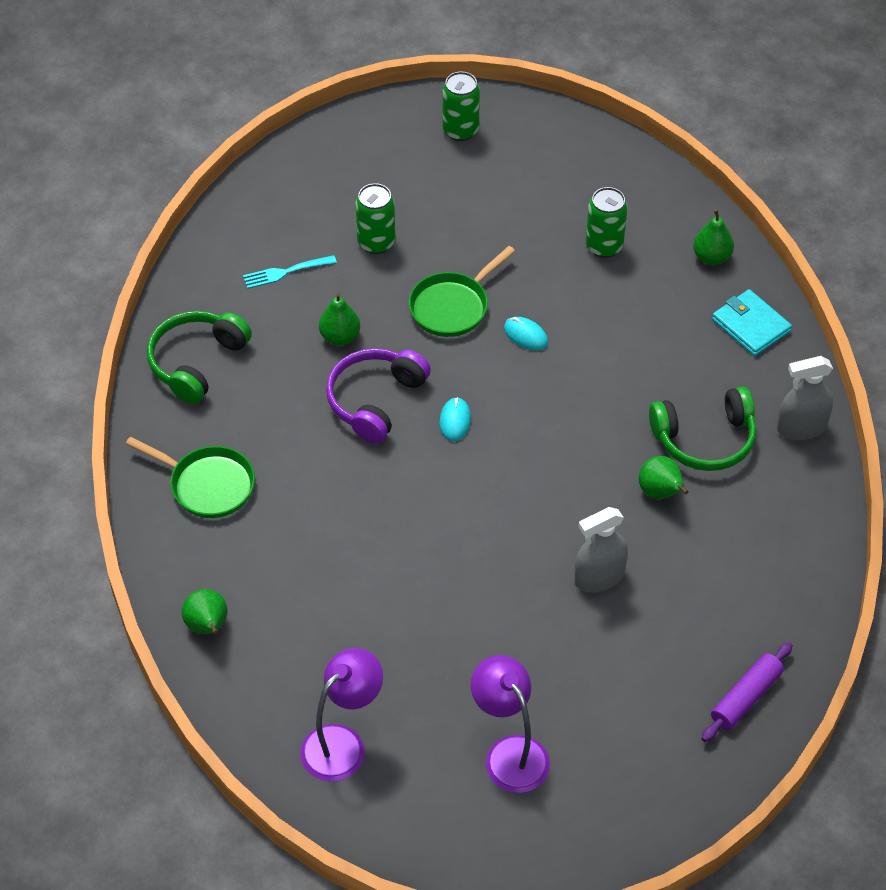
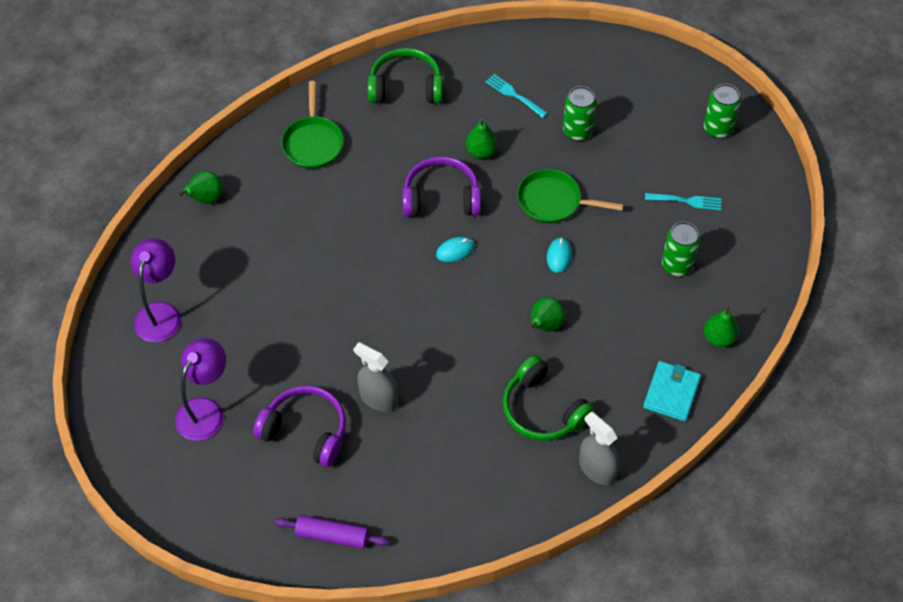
camera: 60 degrees right, 5 degrees up
purple lamp [300,648,383,782] -> purple lamp turned 90 degrees counterclockwise [131,238,181,342]
green pear [639,456,688,499] -> green pear moved to [530,297,565,332]
none -> purple headphones [253,386,346,467]
none -> turquoise fork [645,193,722,211]

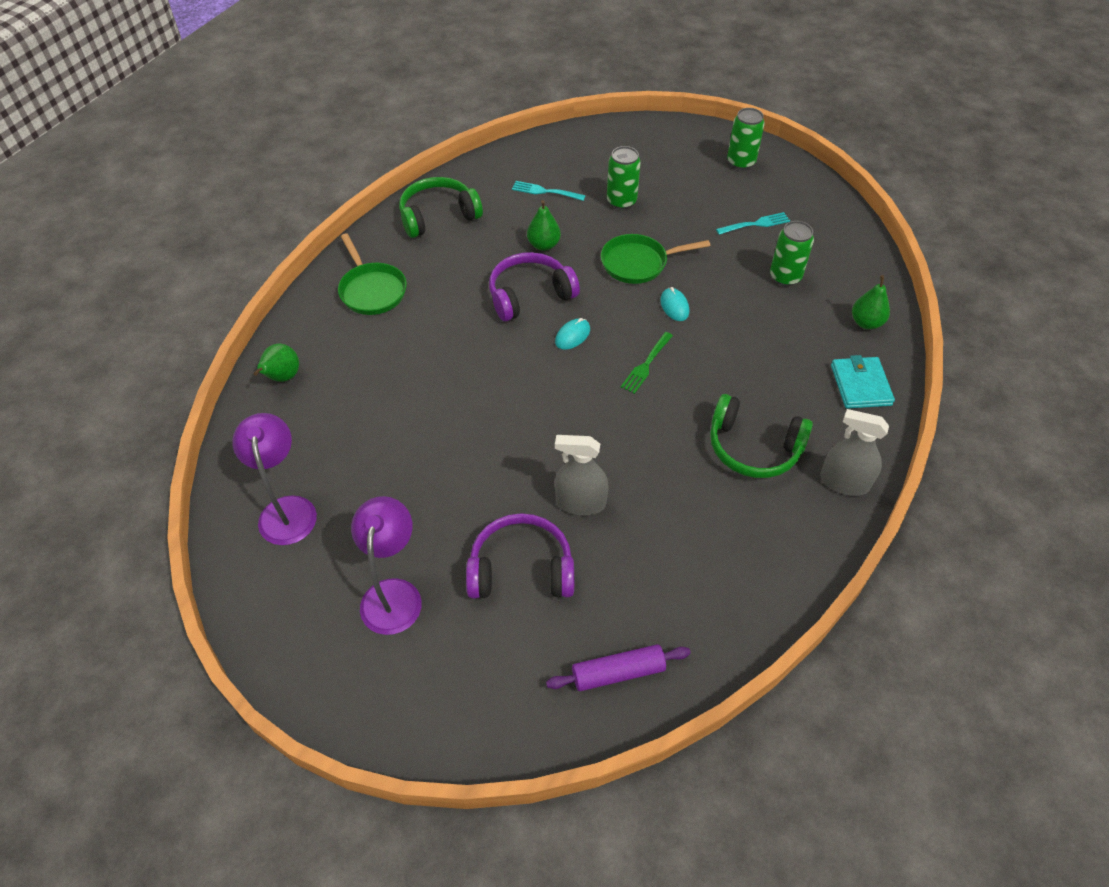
camera: 25 degrees left, 5 degrees down
green pear [530,297,565,332] -> none
none -> green fork [621,332,673,394]

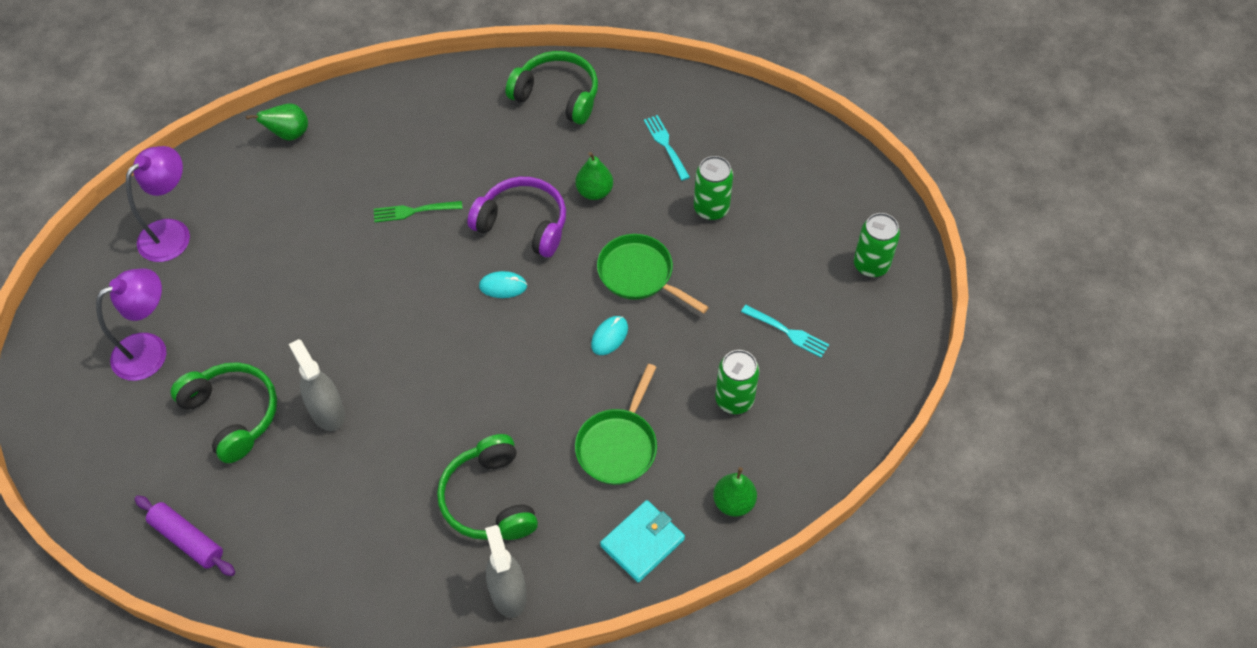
camera: 50 degrees right, 5 degrees up
green pan [338,233,407,315] -> green pan moved to [575,364,657,485]
purple headphones [466,513,574,599] -> green headphones [170,362,277,463]
green fork [621,332,673,394] -> green fork moved to [374,201,463,222]

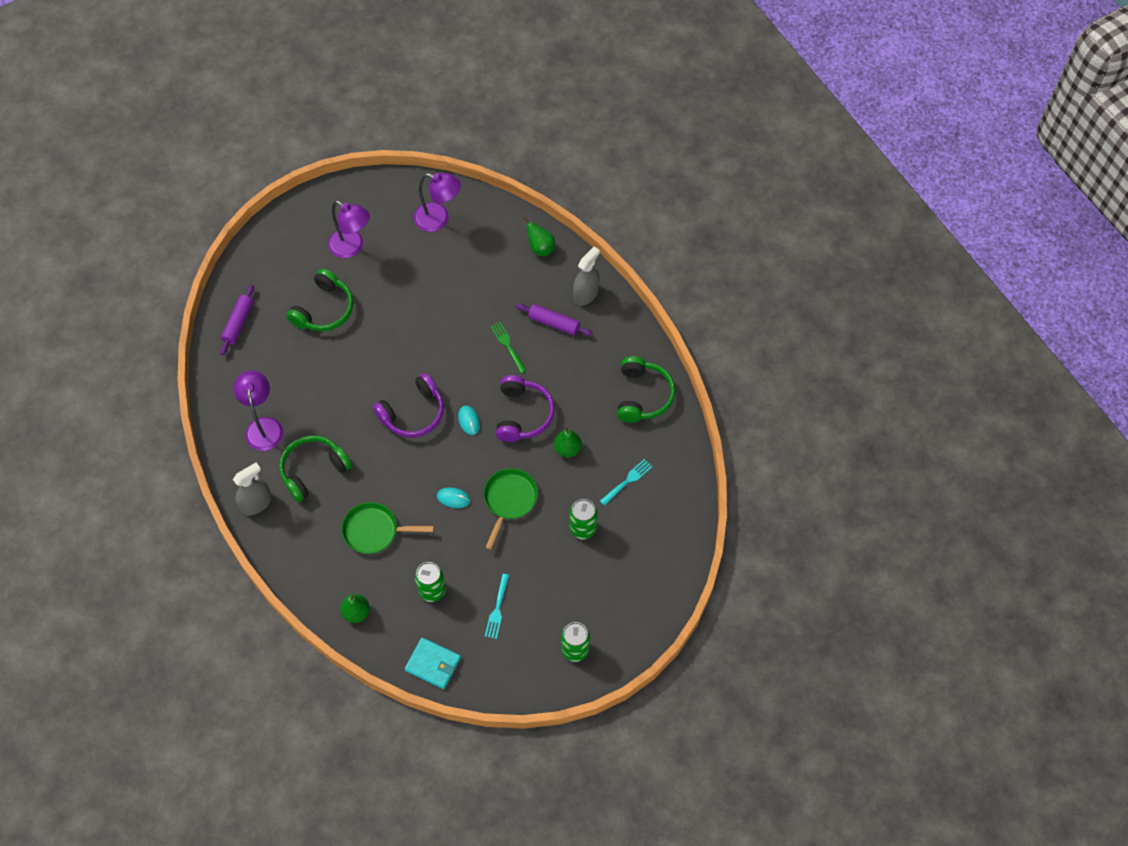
camera: 70 degrees right, 5 degrees up
grey spray bottle [289,339,345,431] -> grey spray bottle moved to [573,247,600,306]
turquoise wallet [600,500,685,583] -> turquoise wallet moved to [405,637,461,689]
none -> purple lamp [233,370,283,451]
none -> purple headphones [373,373,444,437]
none -> purple rolling pin [516,303,593,336]

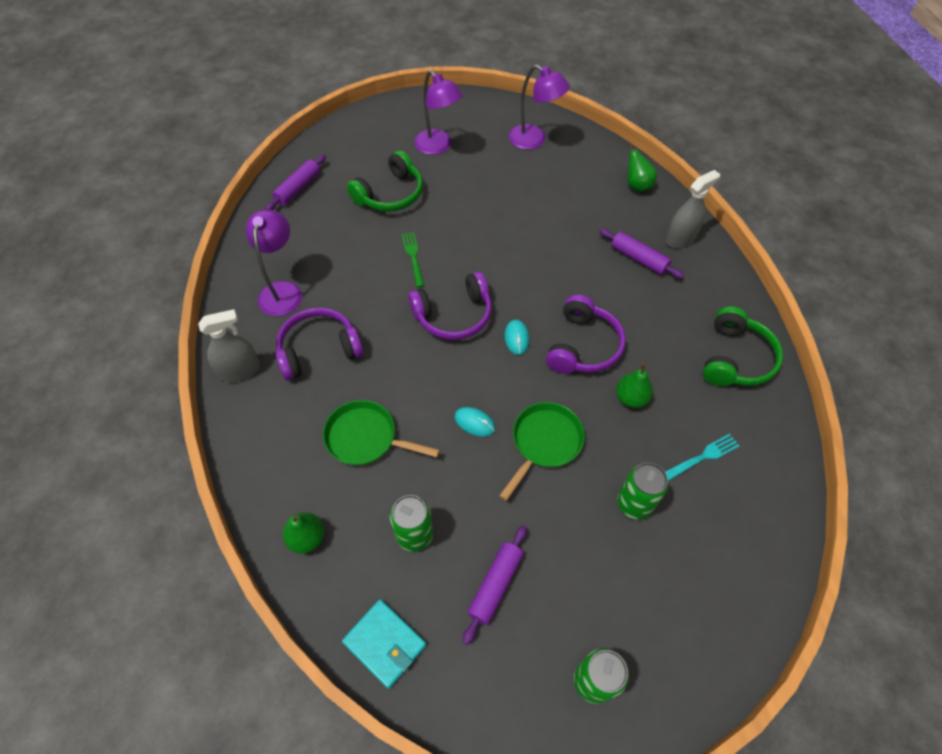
camera: 15 degrees right, 5 degrees down
green headphones [279,435,352,502] -> purple headphones [276,308,364,380]
turquoise fork [485,574,510,639] -> purple rolling pin [463,525,527,645]
green fork [490,322,527,373] -> green fork moved to [402,232,424,288]

